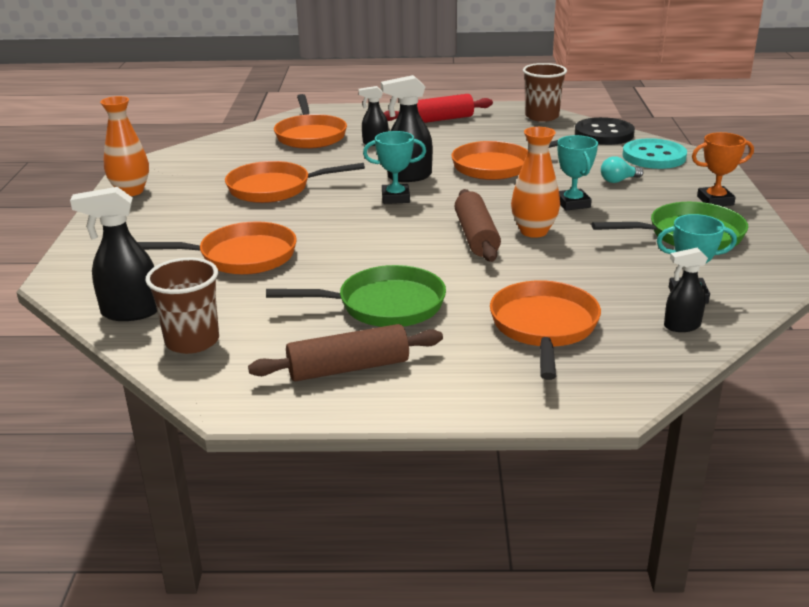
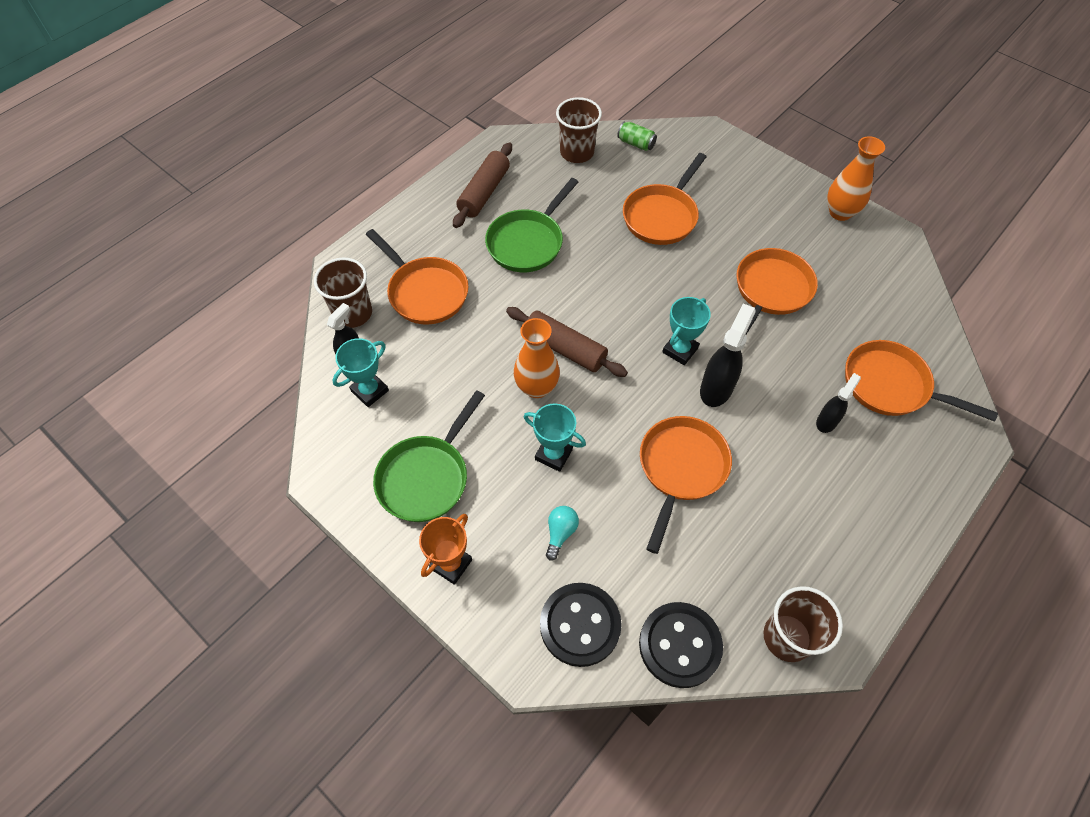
camera: 130 degrees right, 30 degrees up
black spray bottle [70,187,157,321] -> green can [617,121,657,151]
red rolling pin [384,94,493,123] -> none
turquoise button [622,138,687,169] -> black button [540,583,622,667]
none -> brown cup [314,258,372,328]

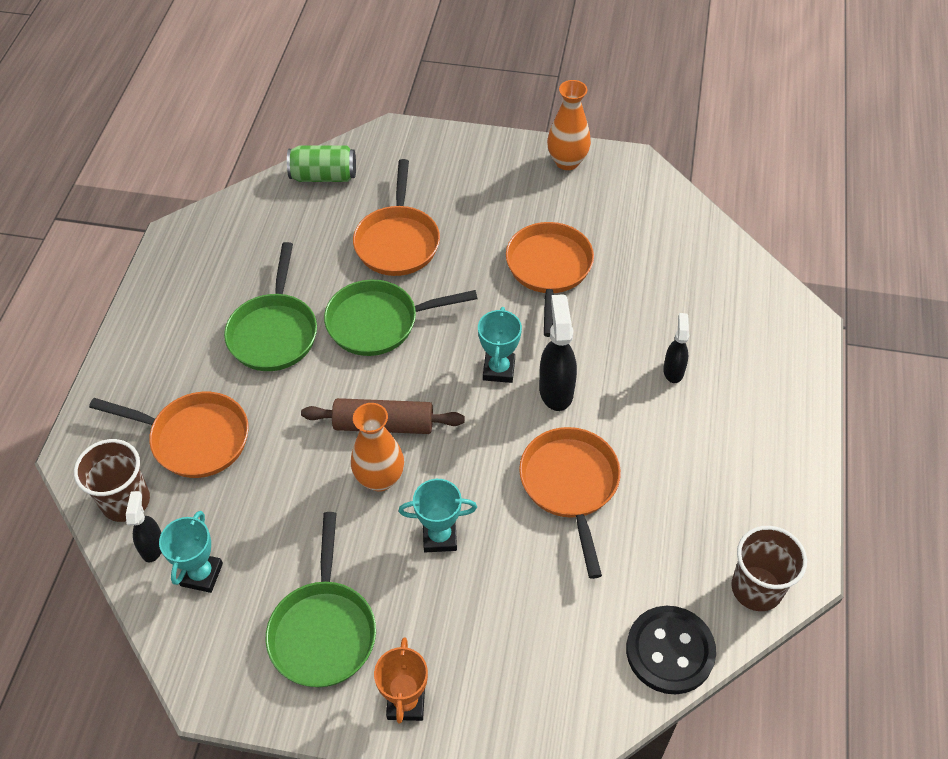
camera: 30 degrees left, 5 degrees down
brown rolling pin [453,142,512,228] -> none
black button [540,583,622,667] -> none
turquoise light bulb [546,506,579,561] -> none
brown cup [556,97,602,163] -> none
green can [617,121,657,151] -> green can [287,146,356,182], size x1.54
orange pan [845,340,998,422] -> none
none -> green pan [324,280,477,356]

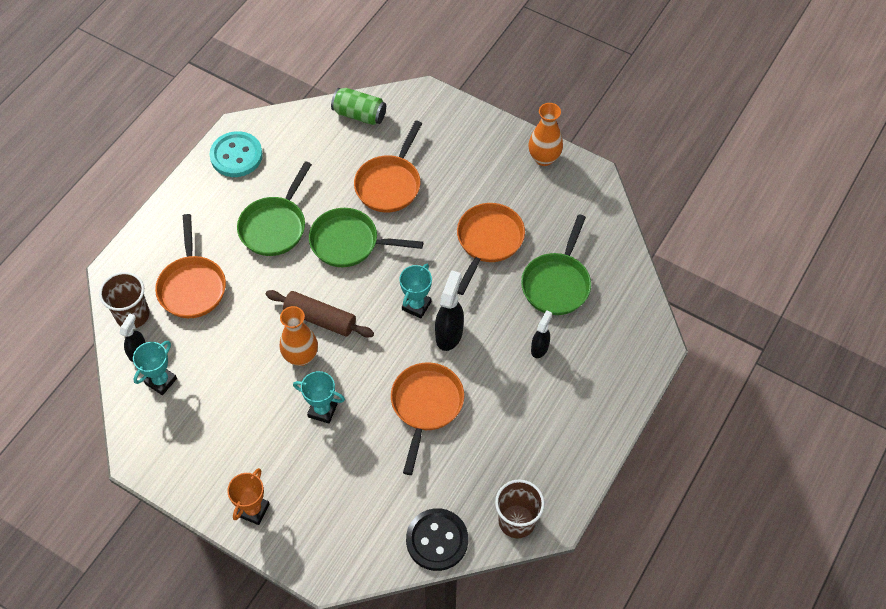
camera: 20 degrees right, 5 degrees up
orange pan [89,392,249,478] -> orange pan turned 45 degrees clockwise [155,214,226,318]
green pan [266,512,376,687] -> green pan moved to [521,214,591,315]
none -> turquoise button [209,131,263,177]

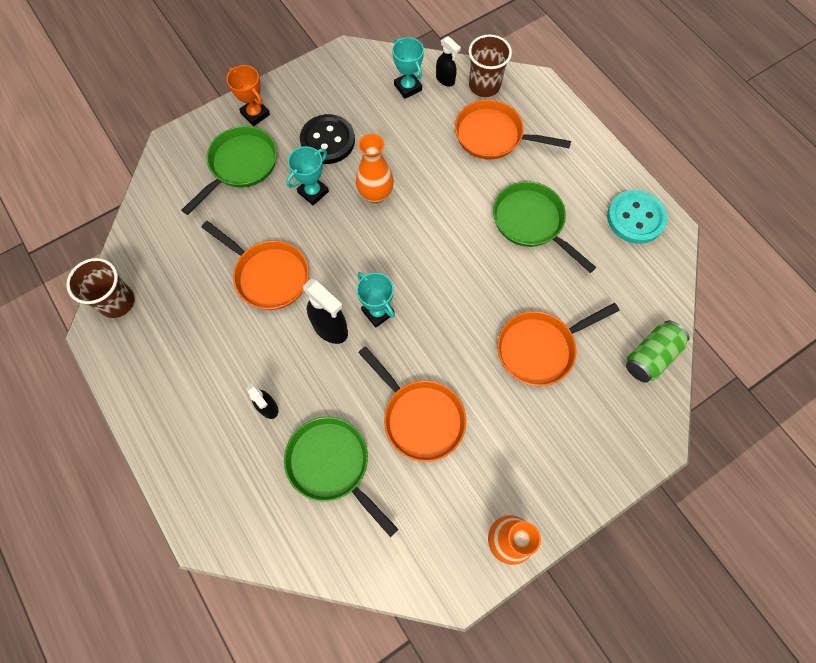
camera: 115 degrees right, 10 degrees up
brown rolling pin [266,290,374,338] -> none
green pan [309,208,423,267] -> green pan moved to [182,126,277,215]
orange pan [354,121,422,213] -> orange pan turned 75 degrees counterclockwise [497,303,620,386]
black button [406,508,468,571] -> black button moved to [300,114,355,164]

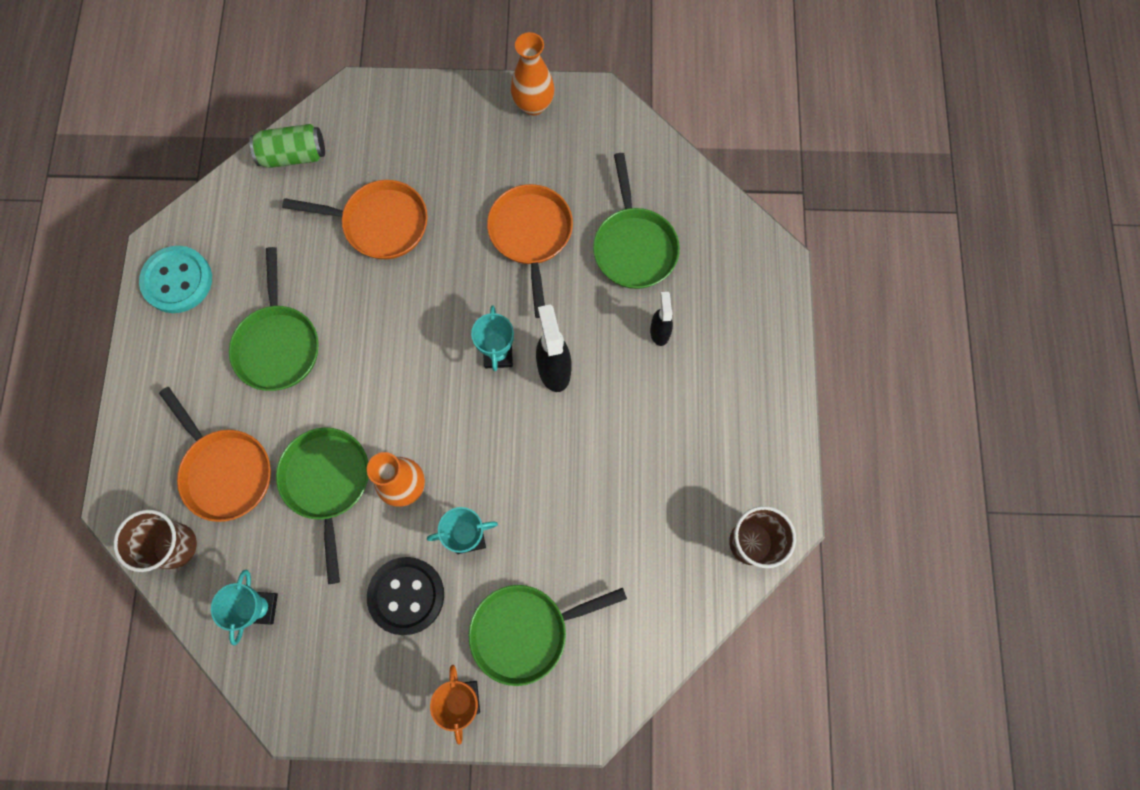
camera: 145 degrees left, 5 degrees up
orange pan [202,221,309,310] -> none
black spray bottle [436,36,461,86] -> none
none -> green pan [276,428,368,584]

